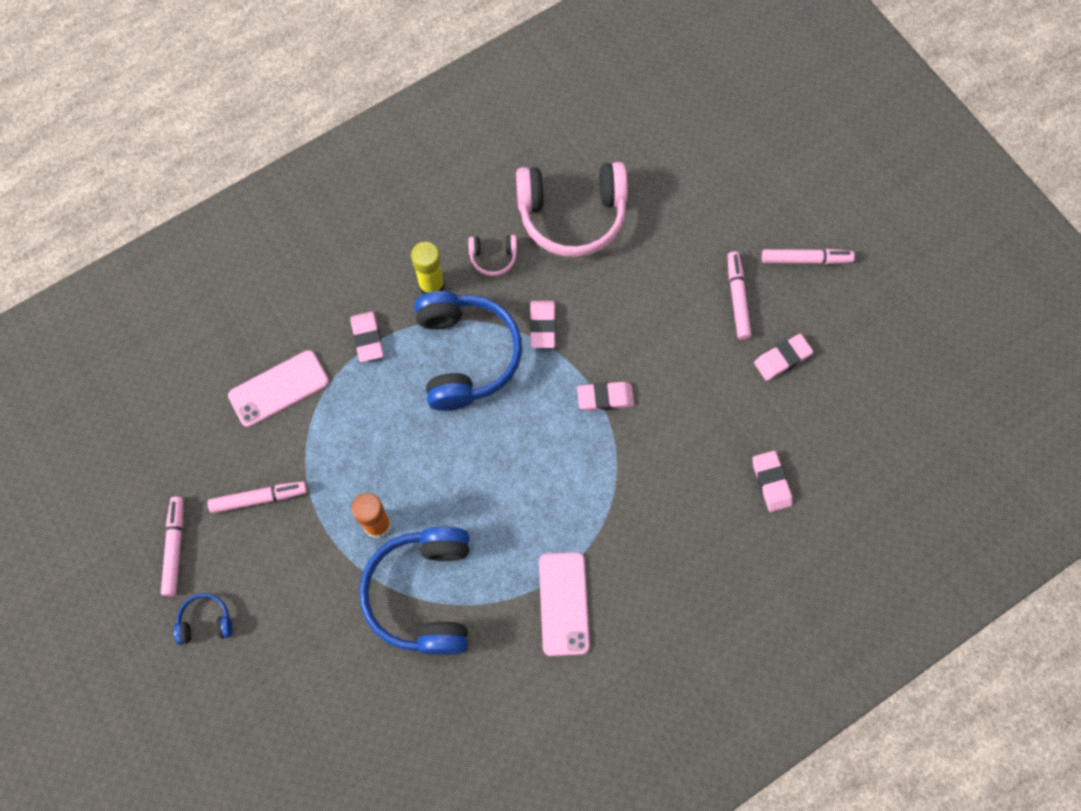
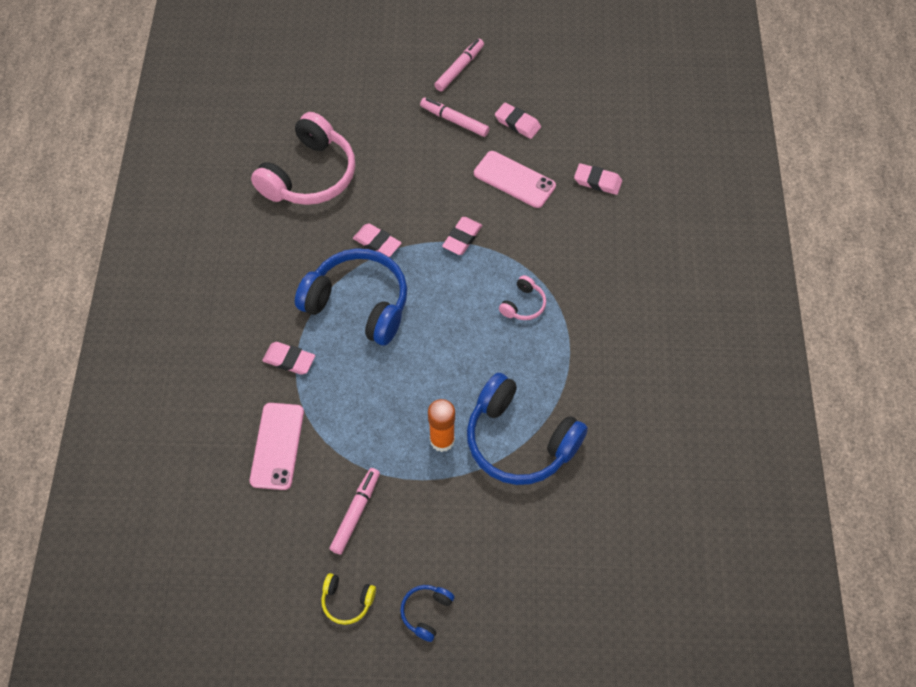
camera: 55 degrees left, 10 degrees down
pink marker [161,497,183,596] -> yellow headphones [321,573,376,625]
yellow glue stick [411,242,445,294] -> none
pink headphones [468,235,517,276] -> pink headphones moved to [499,275,546,320]
pink phone [539,552,590,656] -> pink phone moved to [474,151,556,208]
pink eraser [754,334,813,381] -> pink eraser turned 60 degrees counterclockwise [495,103,541,139]

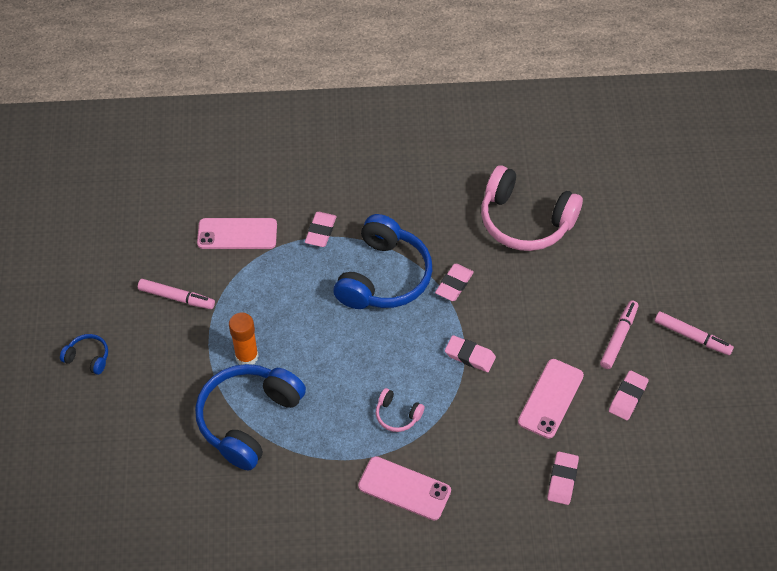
camera: 85 degrees right, 5 degrees down
yellow headphones [321,573,376,625] -> none
none -> pink phone [358,456,451,520]

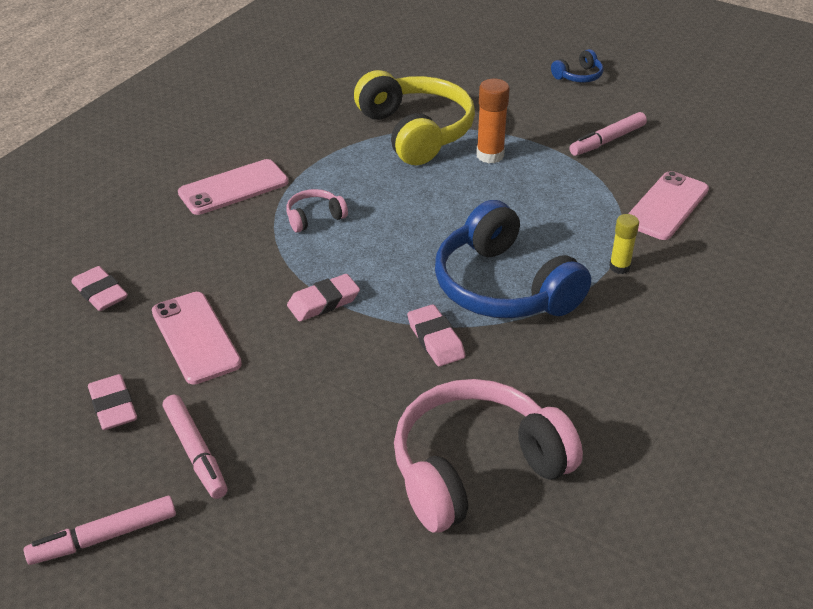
camera: 125 degrees right, 15 degrees down
blue headphones [195,364,306,471] -> yellow headphones [354,70,475,165]
pink eraser [305,212,336,247] -> yellow glue stick [609,214,639,274]

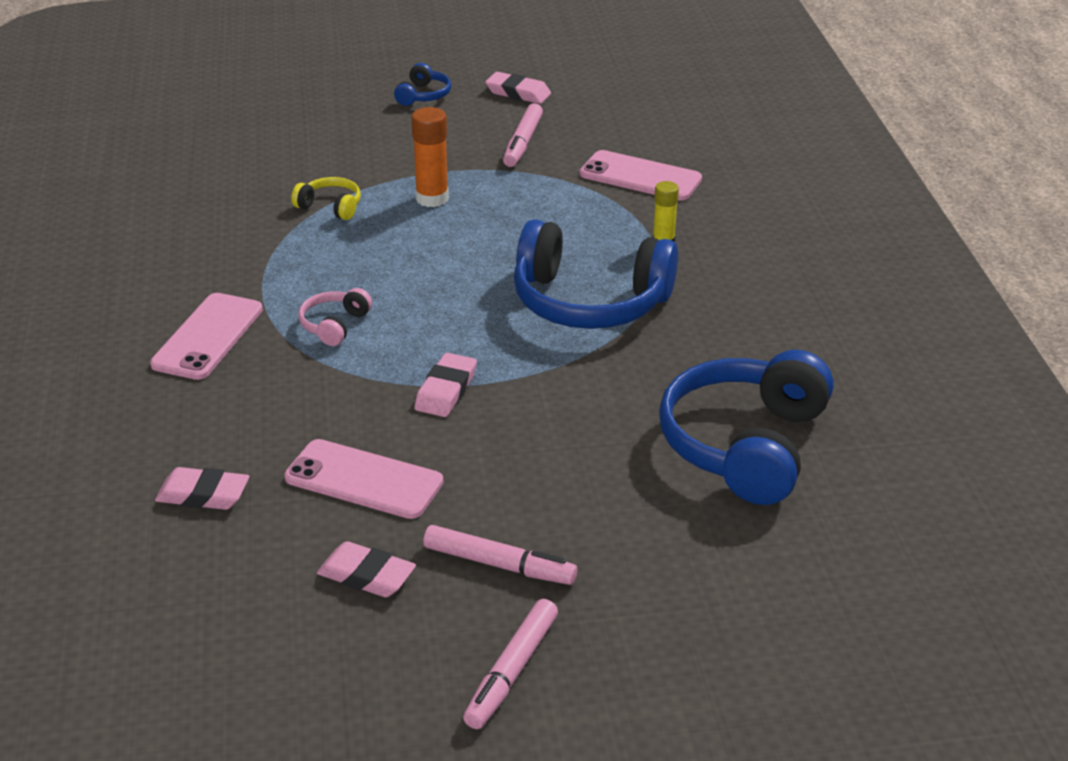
camera: 40 degrees left, 5 degrees down
yellow headphones [354,70,475,165] -> yellow headphones [291,177,361,220], size x0.44
pink headphones [394,379,583,533] -> blue headphones [659,350,834,505]
pink eraser [407,304,465,366] -> pink eraser moved to [485,72,551,104]
pink phone [628,171,709,240] -> pink phone turned 60 degrees counterclockwise [580,150,702,201]

